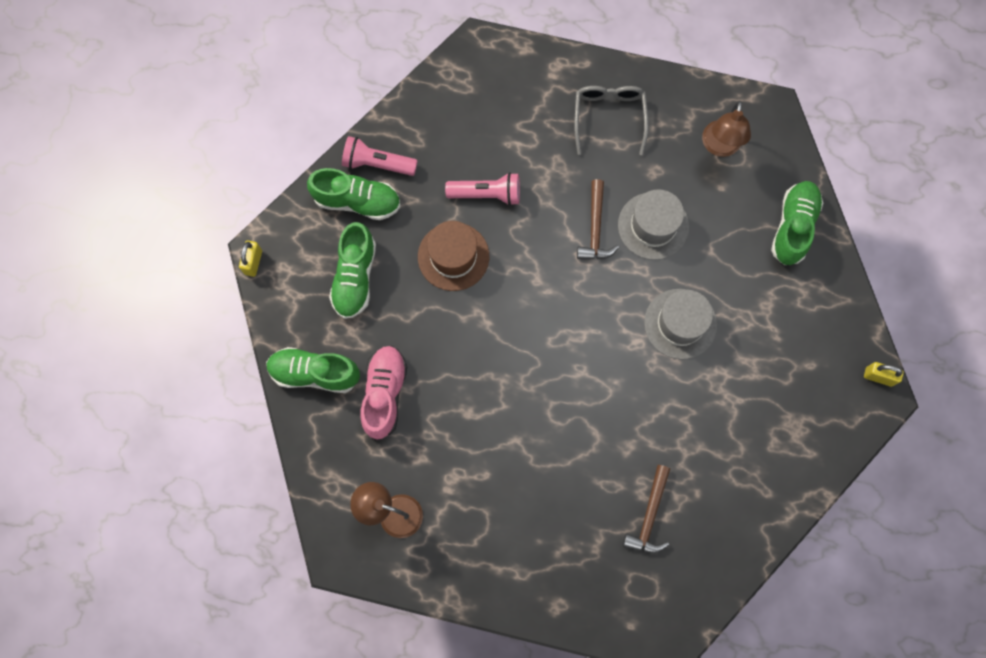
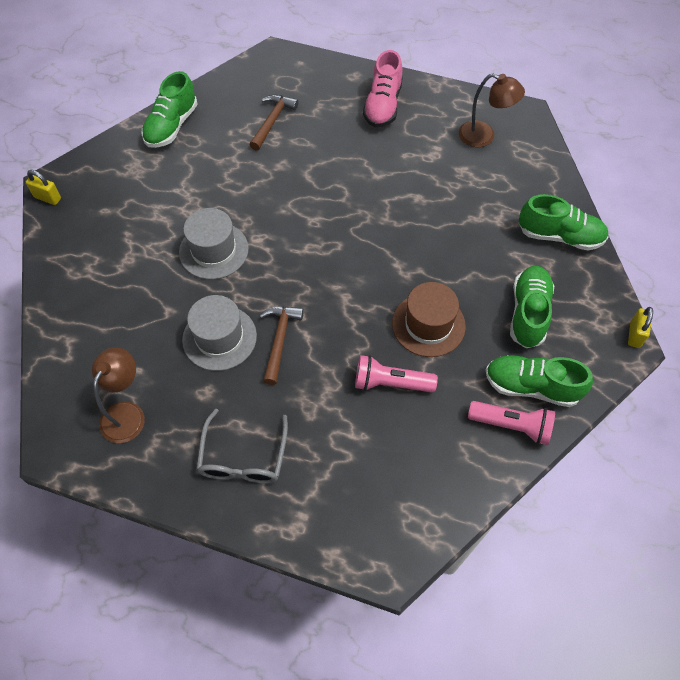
camera: 175 degrees left, 15 degrees down
pink shoe [360,346,407,440] -> pink shoe moved to [363,50,403,127]
green shoe [771,181,823,265] -> green shoe moved to [141,71,198,148]

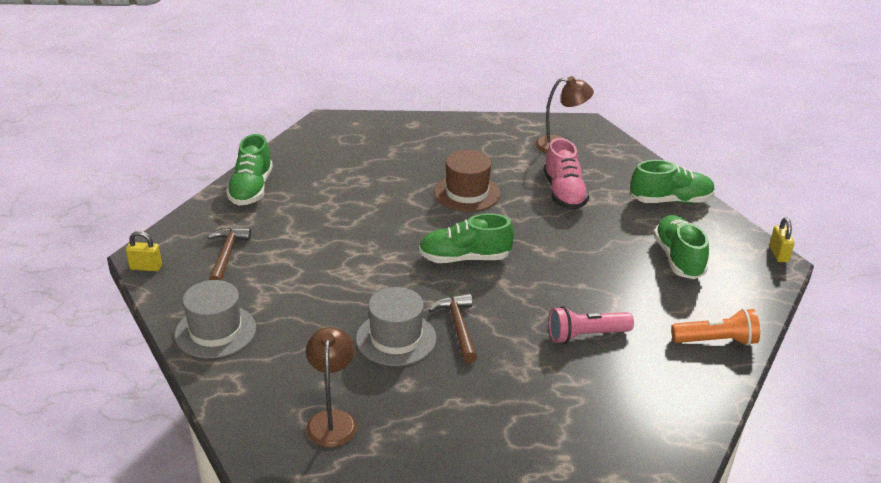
camera: 20 degrees left, 25 degrees down
grey hat [179,208,249,279] -> grey hat moved to [174,280,256,359]
grey glasses [196,409,288,484] -> none
brown hammer [249,95,298,151] -> brown hammer moved to [207,228,251,280]
pink shoe [363,50,403,127] -> pink shoe moved to [544,138,589,210]
brown hat [392,282,466,357] -> brown hat moved to [434,150,501,212]
pink flashlight [468,401,555,445] -> orange flashlight [671,308,760,346]
green shoe [486,355,593,407] -> green shoe moved to [419,213,514,263]

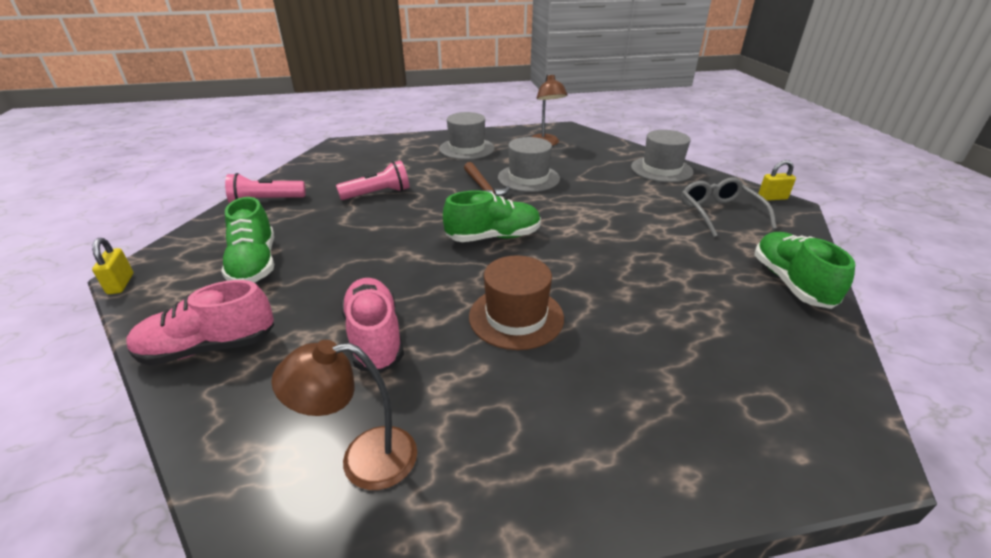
camera: 170 degrees right, 0 degrees up
brown hammer [207,228,251,280] -> grey glasses [681,177,777,237]
green shoe [631,160,715,204] -> pink shoe [126,280,274,366]
orange flashlight [671,308,760,346] -> pink flashlight [225,173,306,203]
none -> grey hat [439,112,495,160]

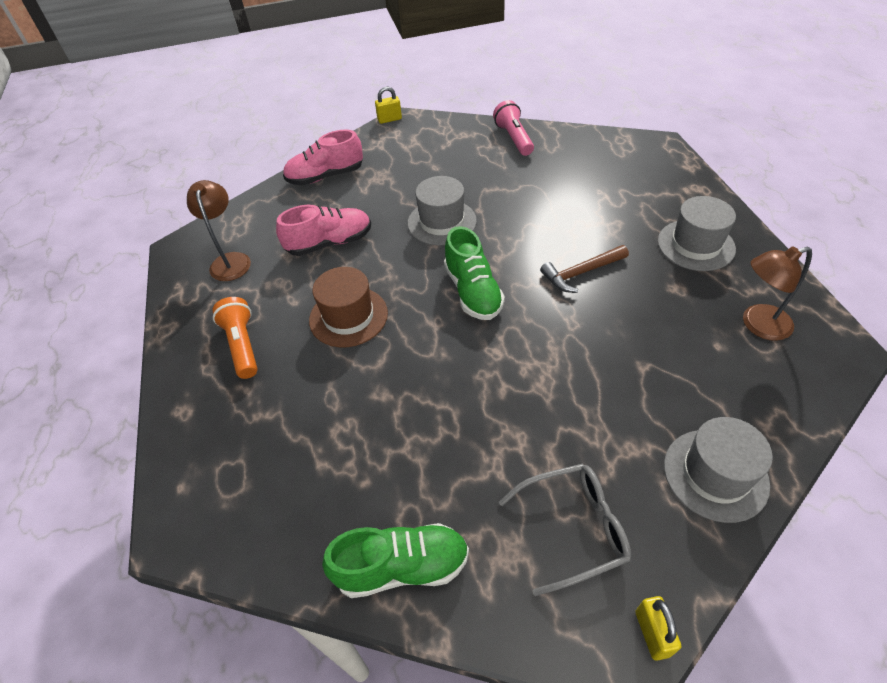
camera: 90 degrees right, 15 degrees up
pink shoe [126,280,274,366] -> pink shoe turned 90 degrees counterclockwise [283,129,363,185]
green shoe [221,197,274,283] -> none
pink flashlight [336,160,409,200] -> none
grey hat [498,137,560,192] -> grey hat moved to [407,176,477,246]
none -> orange flashlight [213,297,258,379]

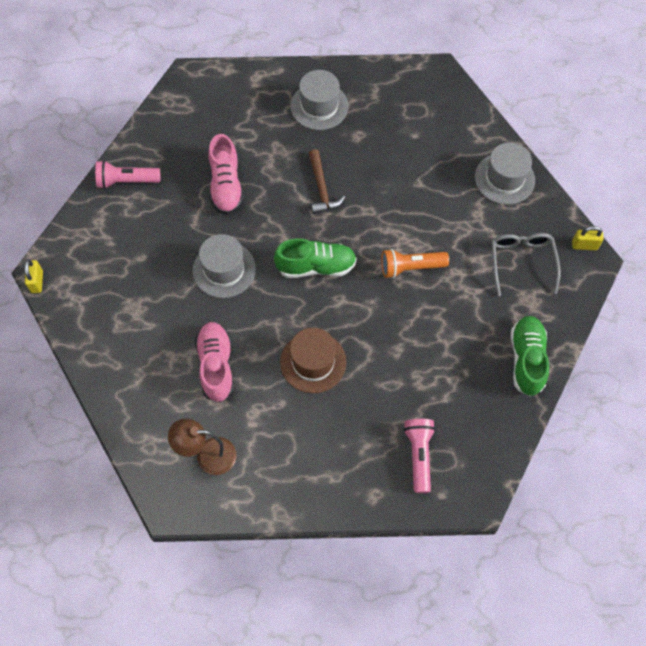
camera: 80 degrees left, 15 degrees up
orange flashlight [213,297,258,379] -> orange flashlight moved to [381,249,449,278]
pink shoe [283,129,363,185] -> pink shoe moved to [209,134,244,215]
brown lamp [743,246,812,341] -> none
none -> pink flashlight [403,419,436,493]

